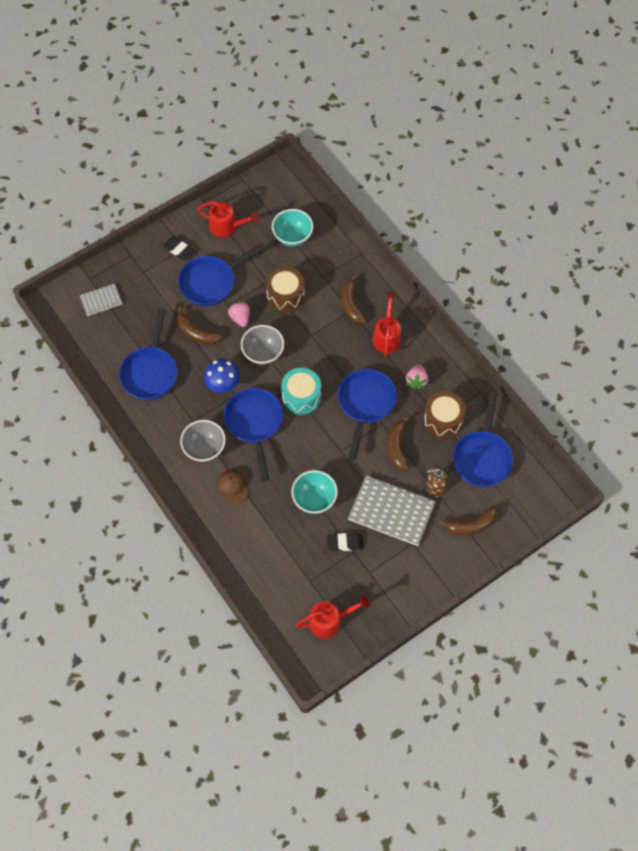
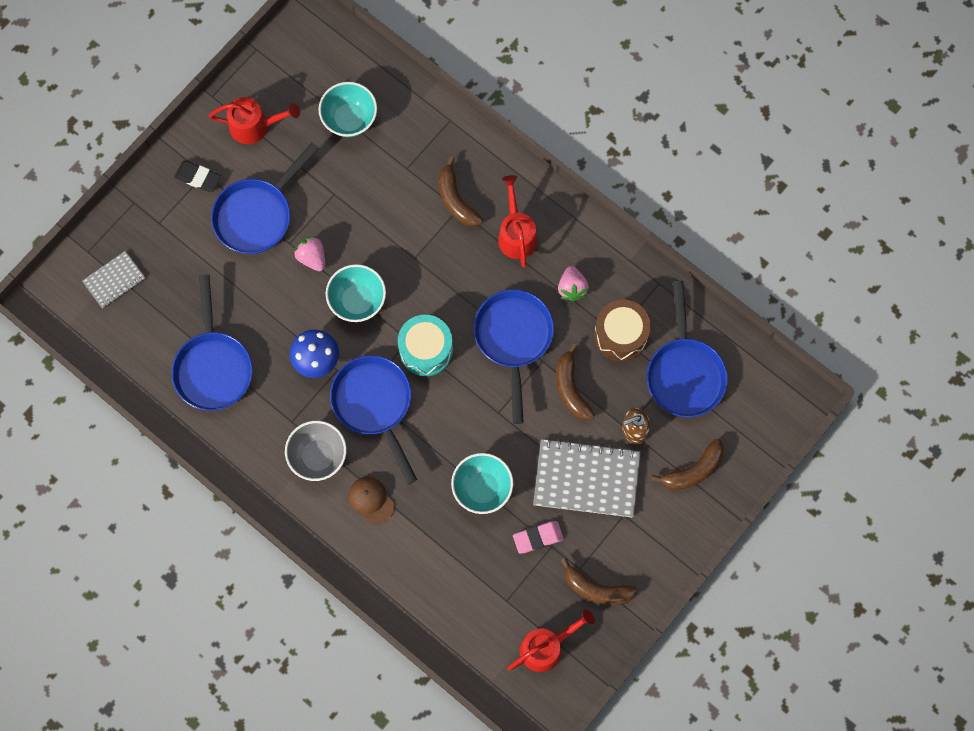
camera: 15 degrees left, 10 degrees up
brown banana [177,307,222,345] -> brown banana moved to [561,558,638,605]
grey bowl [241,325,284,365] -> turquoise bowl [326,264,386,322]
brown drum [266,267,305,312] -> none
black eraser [327,533,364,551] -> pink eraser [513,521,564,554]

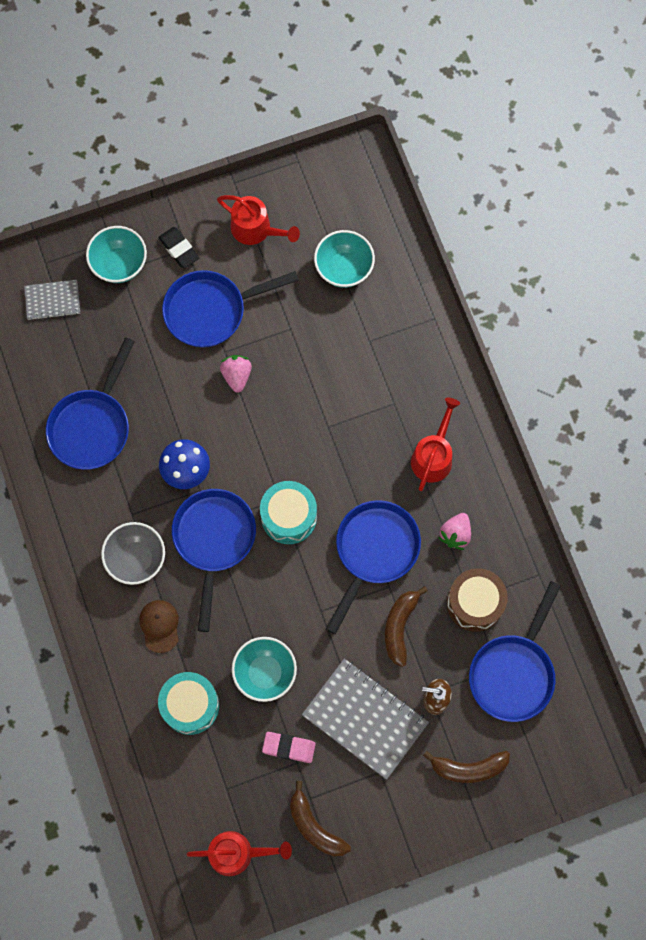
camera: 30 degrees right, 0 degrees up
turquoise bowl [326,264,386,322] -> turquoise bowl moved to [86,226,147,283]
brown banana [439,156,483,227] -> none
none -> turquoise drum [158,672,219,735]

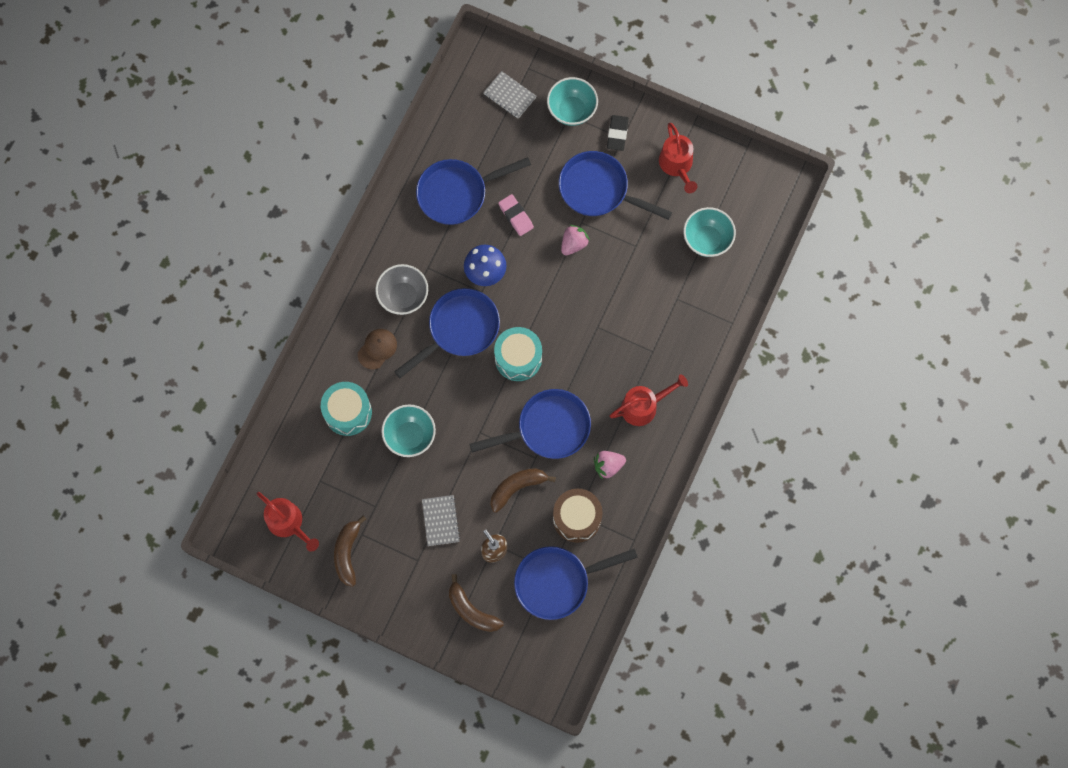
camera: 45 degrees right, 0 degrees up
pink eraser [262,732,316,763] -> pink eraser moved to [498,194,534,236]
grey notebook [302,659,429,780] -> grey notebook [422,495,460,546], size x0.54

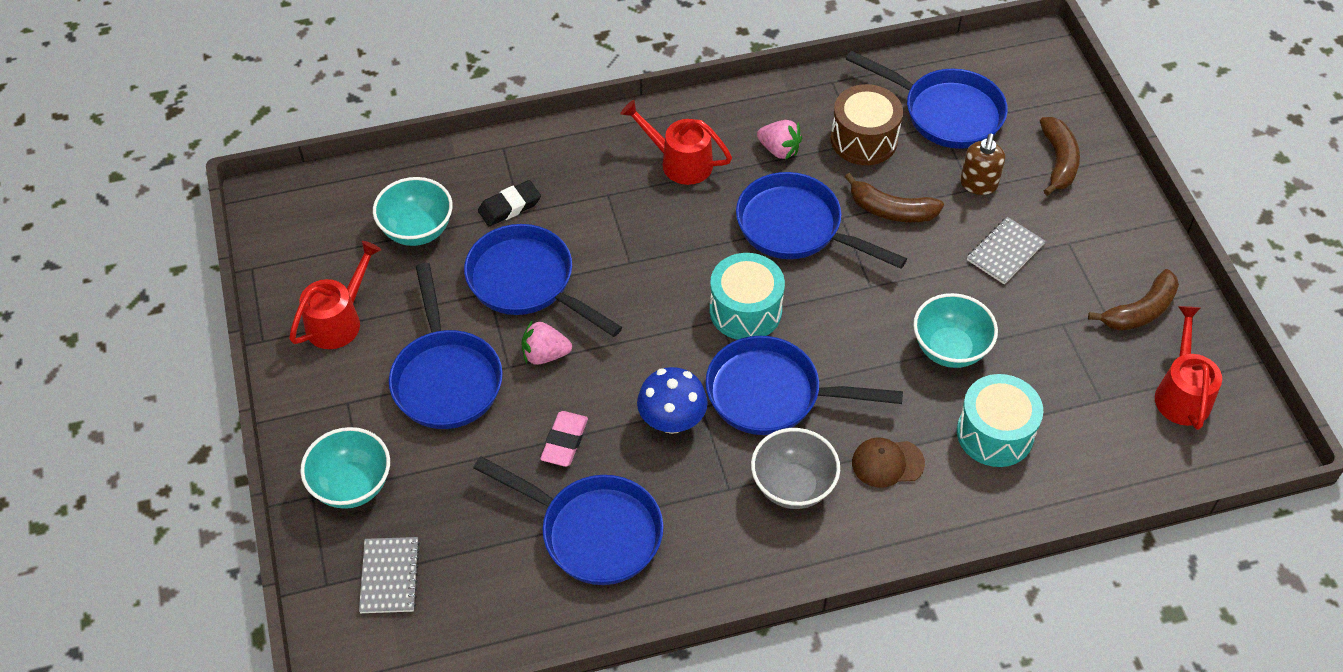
camera: 130 degrees left, 20 degrees down
black eraser [607,115,629,151] -> black eraser moved to [478,180,541,226]
none -> blue pan [464,224,622,337]

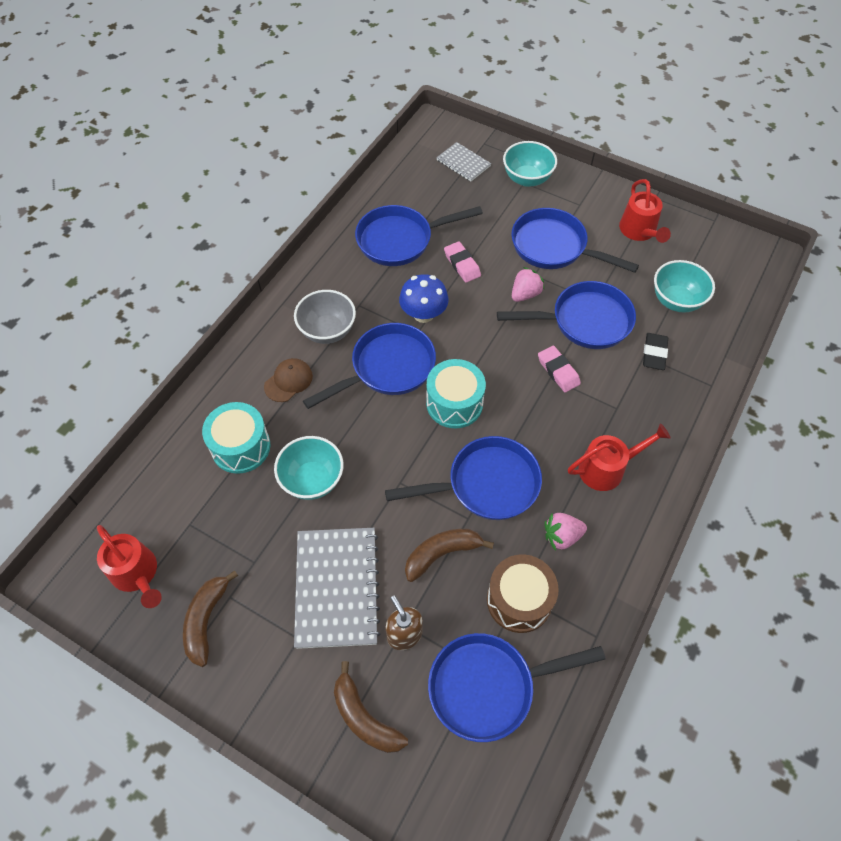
camera: 135 degrees right, 5 degrees up
grey notebook [967,217,1045,284] -> grey notebook [294,528,380,649], size x1.86
none -> pink eraser [538,345,581,392]

